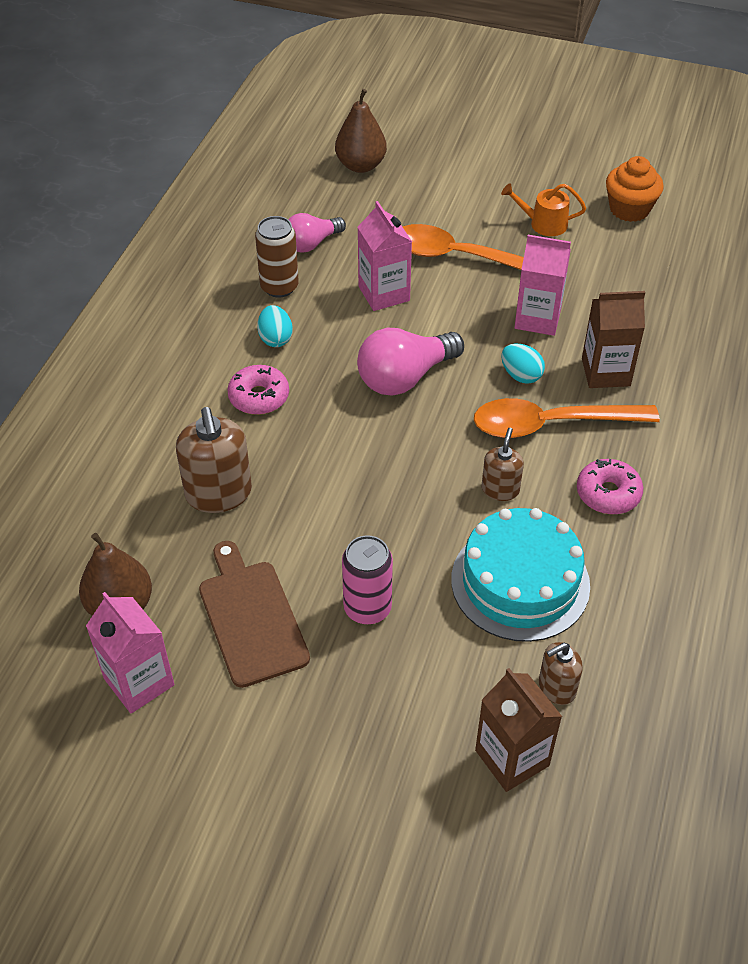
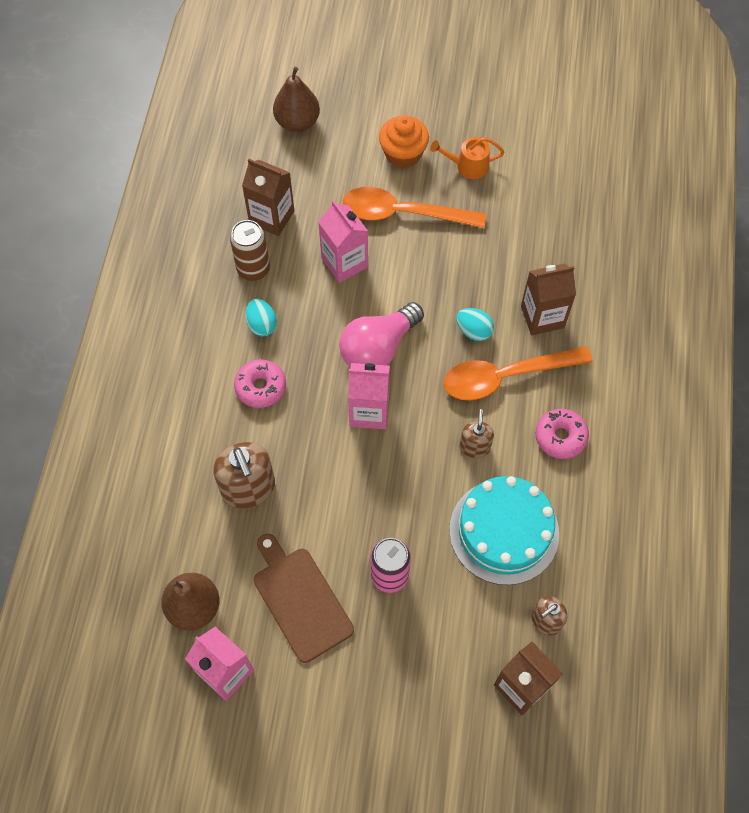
camera: 10 degrees left, 15 degrees up
pink light bulb [288,213,346,253] -> brown carton [242,159,294,236]
pink carton [514,235,571,336] -> pink carton moved to [348,363,390,429]
orange cupcake [606,156,664,222] -> orange cupcake moved to [379,115,429,168]

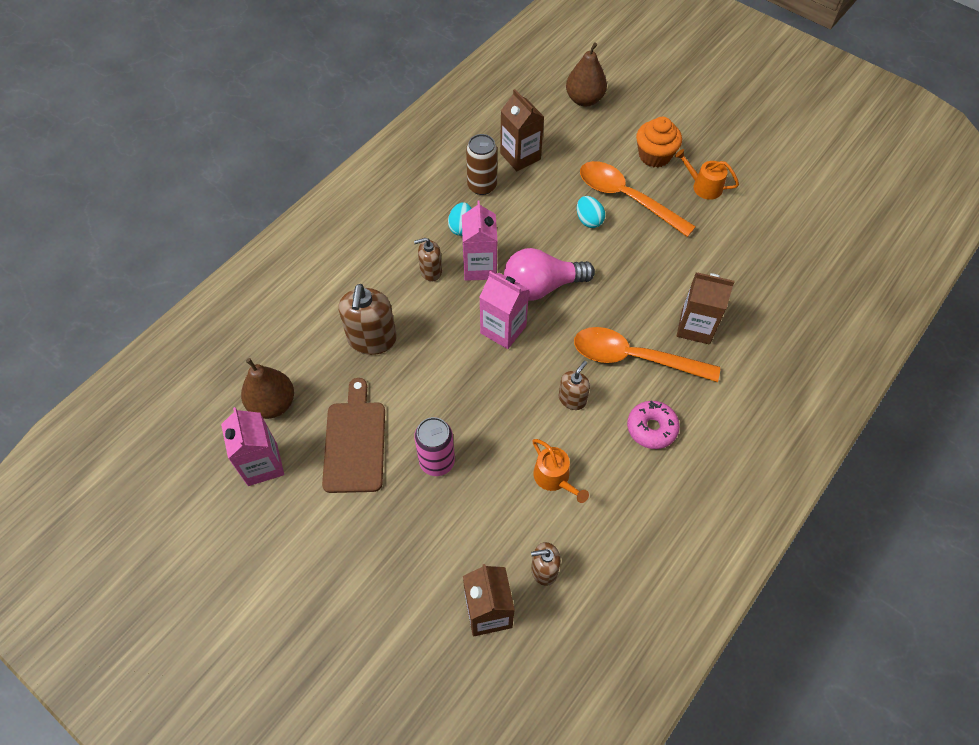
camera: 30 degrees right, 5 degrees down
pink donut [234,359,286,408] -> brown soap dispenser [414,238,442,282]
pink carton [318,200,368,283] -> pink carton moved to [462,201,497,281]
turquoise cake [449,476,559,585] -> orange watering can [533,439,589,503]
turquoise egg [456,308,494,341] -> turquoise egg moved to [577,196,605,228]

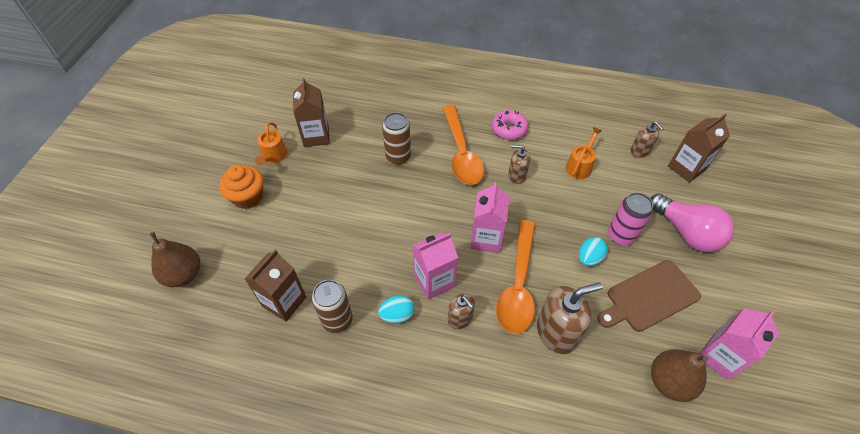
camera: 115 degrees left, 5 degrees down
pink light bulb [504,248,595,301] -> pink light bulb moved to [650,193,734,252]
turquoise egg [577,196,605,228] -> turquoise egg moved to [579,237,607,266]
orange spoon [580,161,696,237] -> orange spoon moved to [496,220,535,334]
brown carton [677,273,735,345] -> brown carton moved to [293,78,330,147]
none -> brown can [382,112,411,165]

